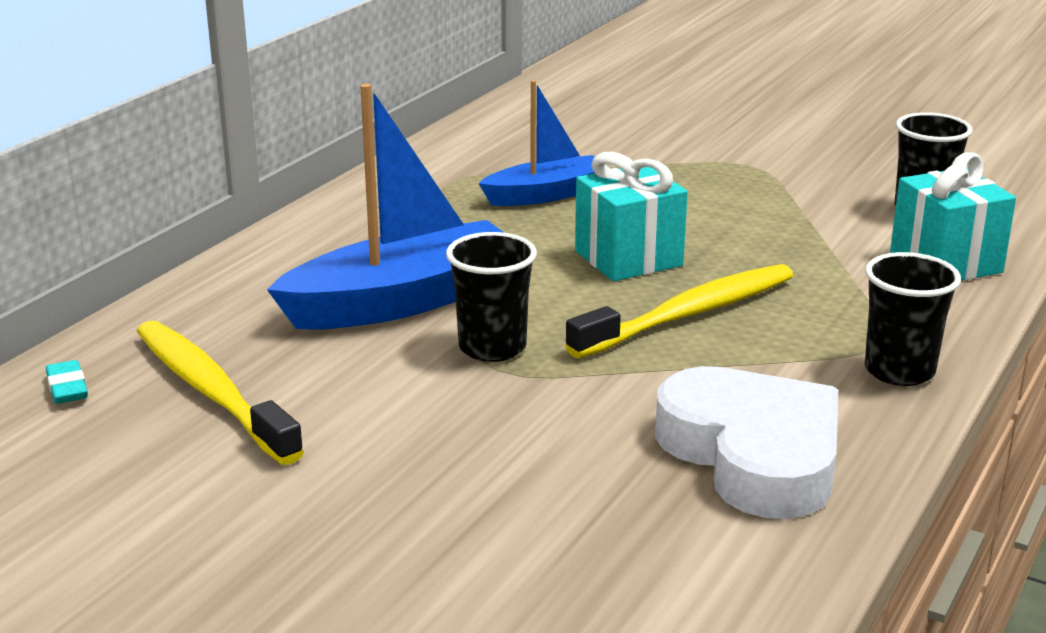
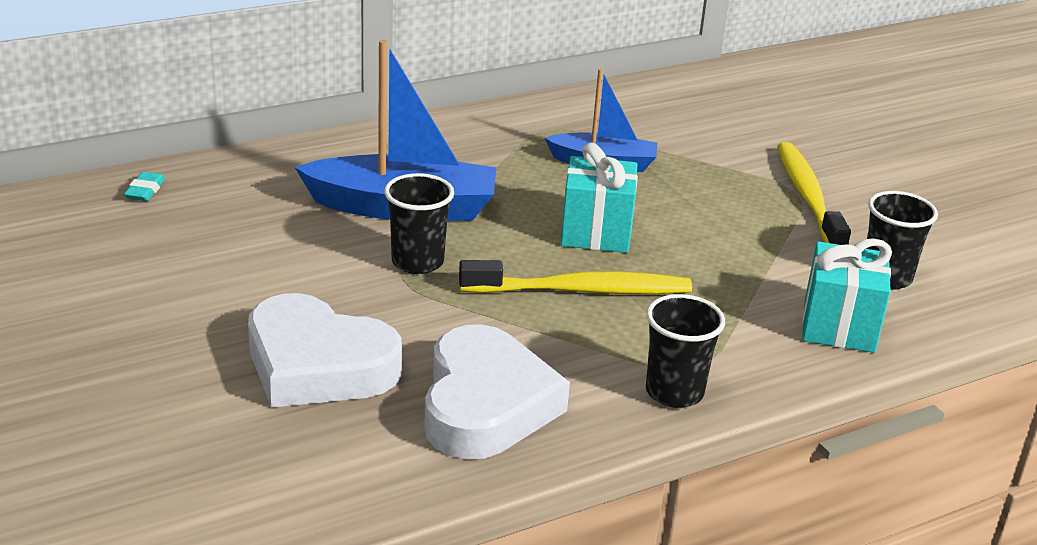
camera: 30 degrees right, 5 degrees up
yellow toothbrush [136,321,304,465] -> yellow toothbrush moved to [777,142,851,245]
none -> white heart [248,293,402,408]

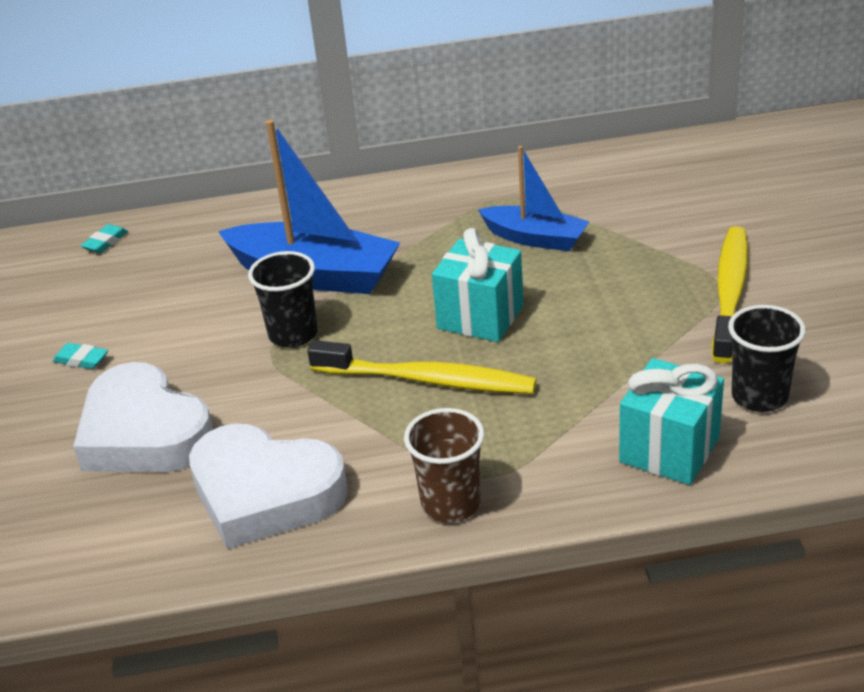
camera: 25 degrees right, 5 degrees up
white heart [424,324,570,459] -> white heart turned 90 degrees clockwise [189,423,348,549]
black cup [646,294,725,408] -> brown cup [404,408,484,523]
none -> turquoise eraser [53,343,108,369]

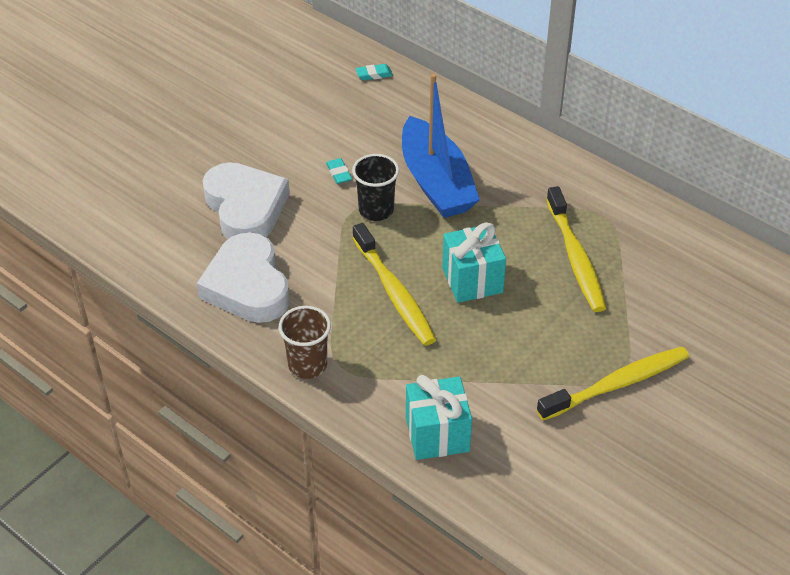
camera: 45 degrees right, 10 degrees up
turquoise eraser [53,343,108,369] -> turquoise eraser moved to [326,158,352,184]
white heart [73,362,214,472] -> white heart turned 150 degrees clockwise [202,162,290,239]
blue boat [478,146,590,251] -> yellow toothbrush [546,186,606,312]
black cup [728,305,806,412] -> none

